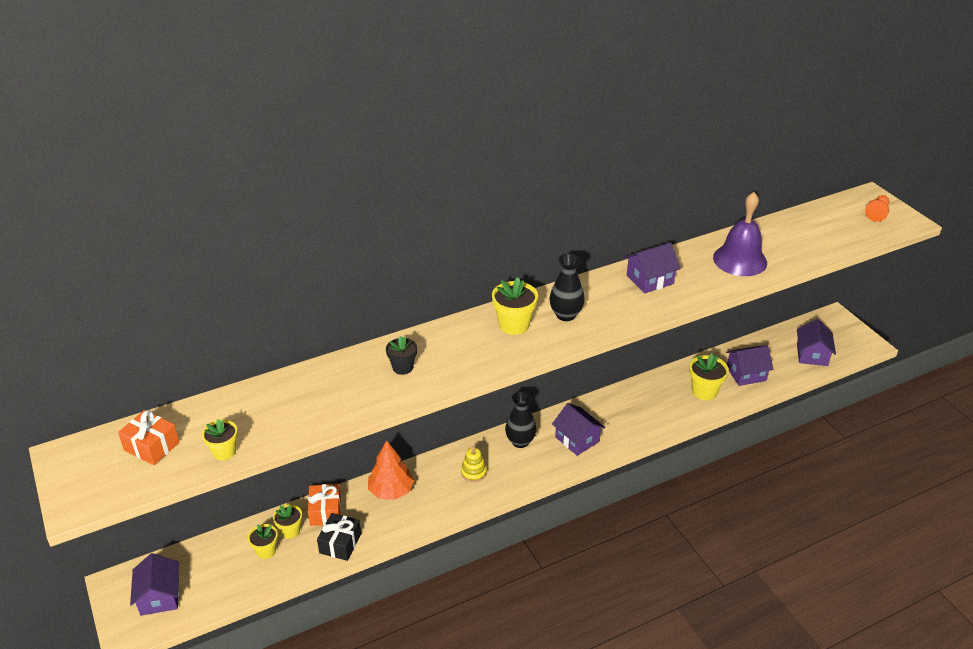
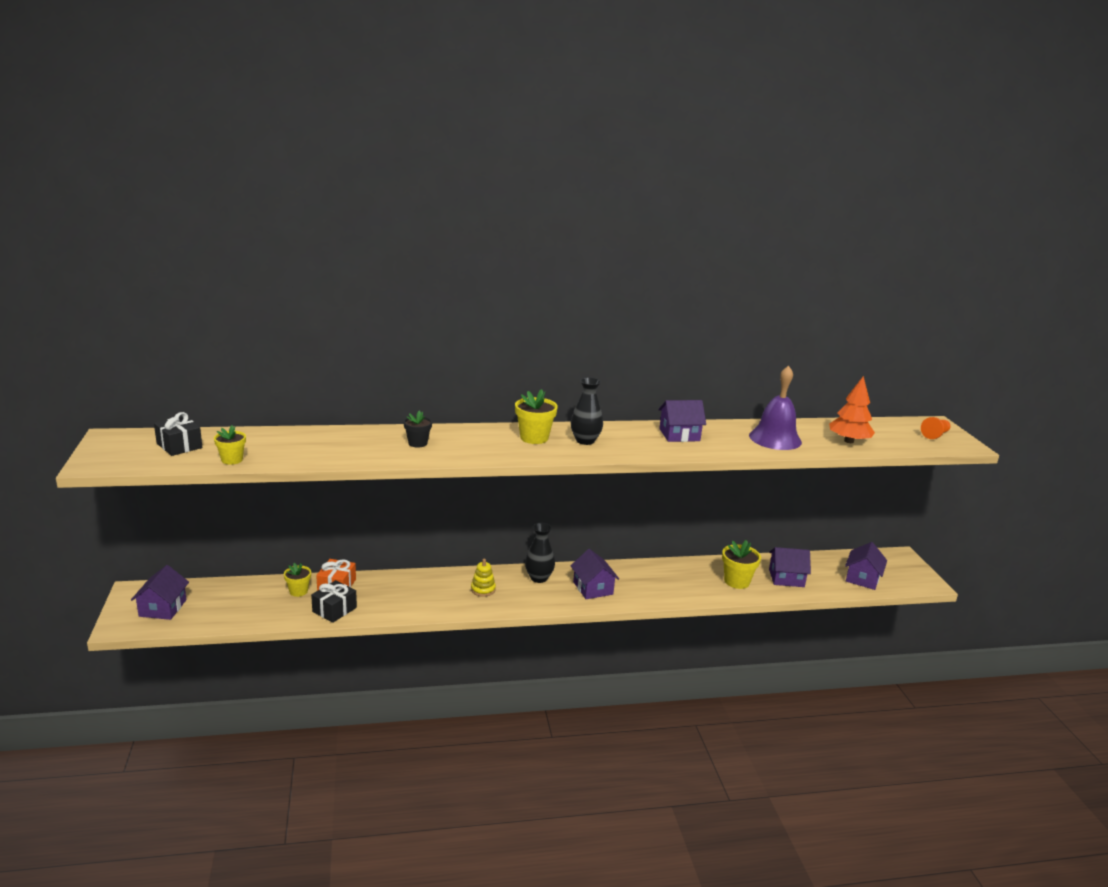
camera: 15 degrees right, 15 degrees down
orange gift [118,410,179,465] -> black gift [154,412,202,456]
yellow flower pot [248,524,278,559] -> none
orange tree [368,440,414,500] -> orange tree moved to [829,376,875,443]

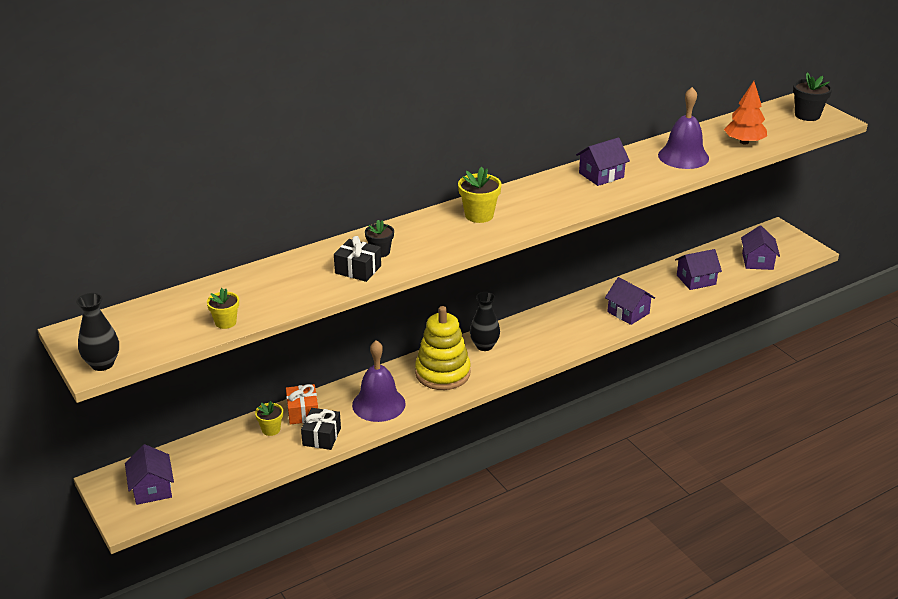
camera: 20 degrees left, 10 degrees up
black gift [154,412,202,456] -> black gift moved to [334,236,381,282]
yellow stacking toy [471,559,496,597] -> yellow stacking toy [415,306,471,390], size x2.20
black vase [571,377,603,445] -> black vase moved to [76,293,119,371]
purple house [571,549,619,599] -> purple house moved to [605,277,655,325]
yellow flower pot [722,540,761,589] -> none
orange pawn [921,417,951,439] -> black flower pot [793,72,832,121]
none -> purple bell [352,340,406,422]

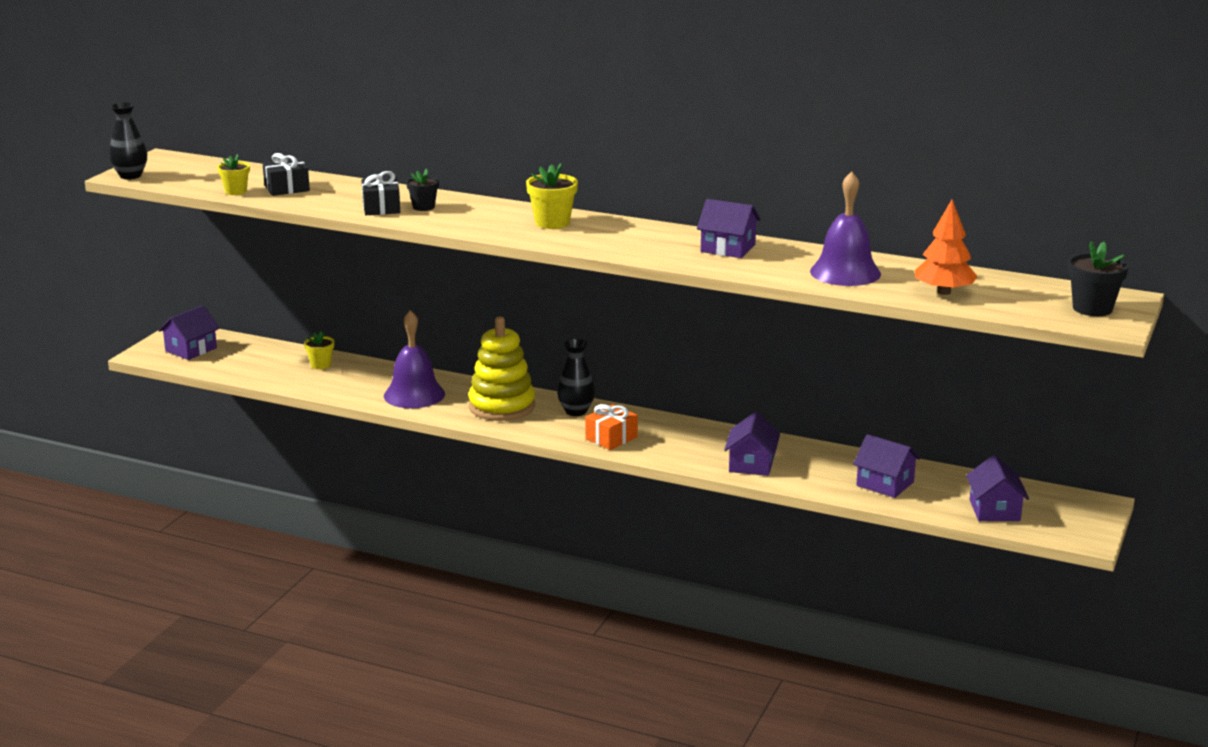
camera: 55 degrees right, 10 degrees down
orange gift [286,384,318,425] -> orange gift moved to [585,404,638,450]
black gift [301,408,341,450] -> black gift moved to [263,153,310,196]
purple house [741,226,780,270] -> purple house turned 60 degrees counterclockwise [966,455,1029,521]

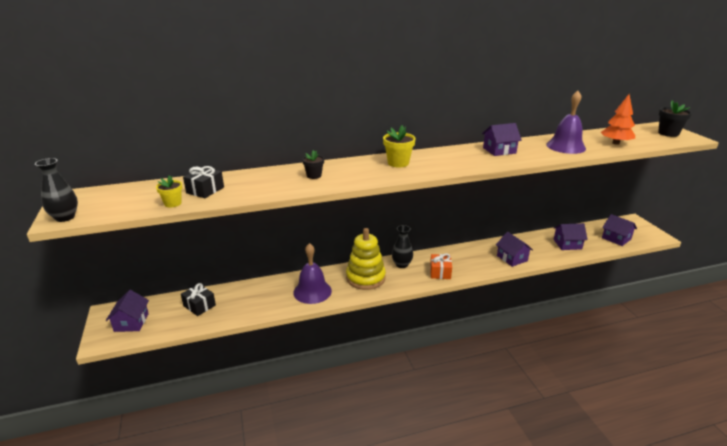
camera: 40 degrees left, 5 degrees up
yellow flower pot [304,331,334,369] -> none
black gift [361,171,400,215] -> black gift moved to [181,283,216,316]

